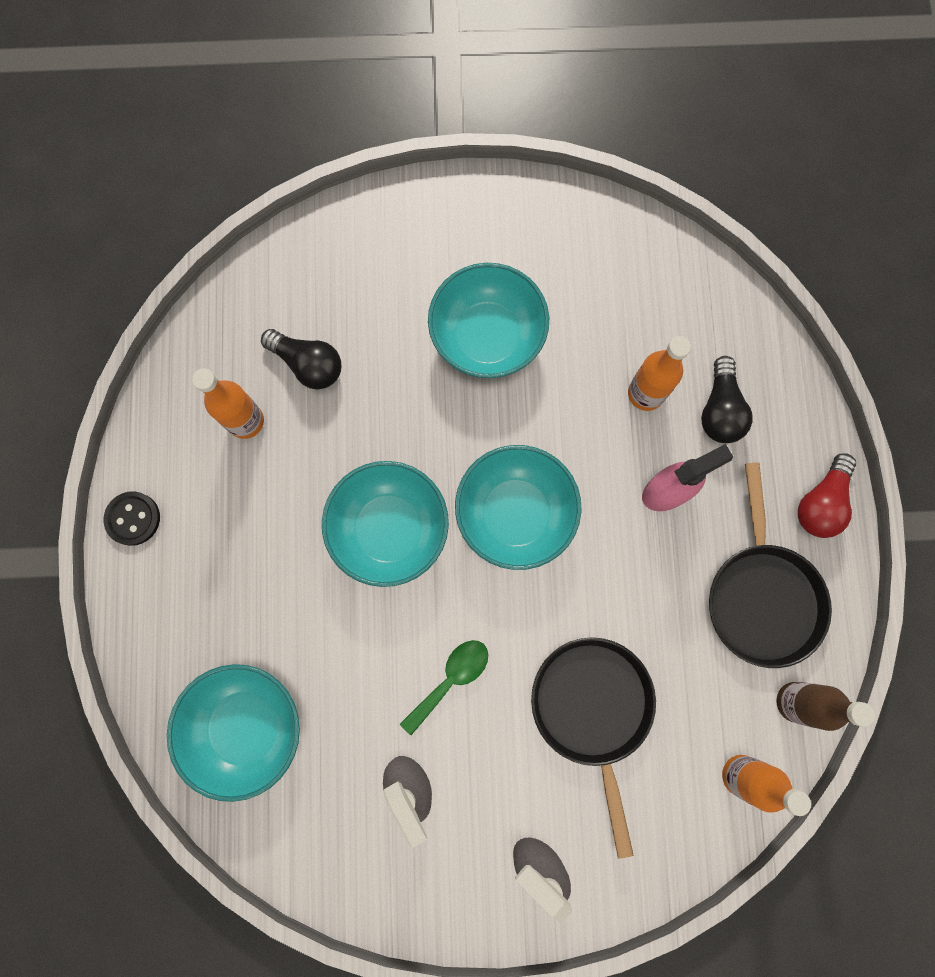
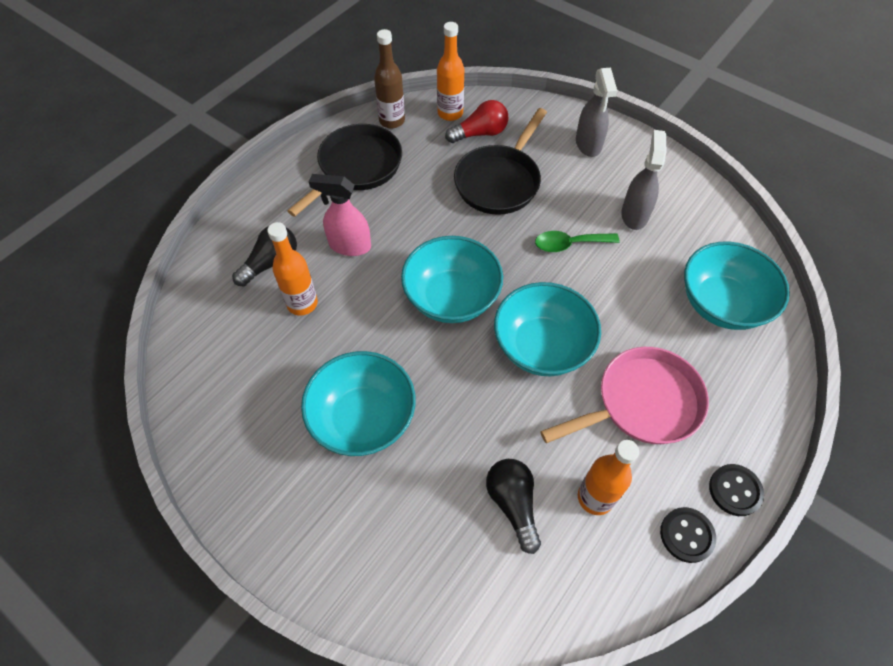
camera: 140 degrees left, 20 degrees down
red light bulb [798,453,856,538] -> red light bulb moved to [445,100,508,143]
none -> pink pan [540,347,709,444]
none -> black button [660,507,716,563]

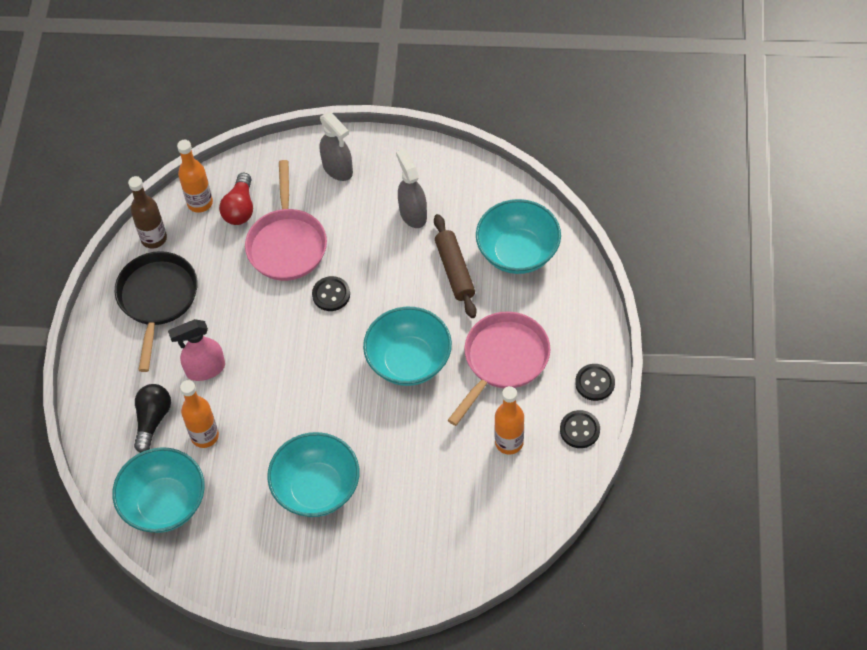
camera: 30 degrees left, 0 degrees up
turquoise bowl [401,236,503,323] -> turquoise bowl moved to [112,447,205,533]
red light bulb [445,100,508,143] -> red light bulb turned 150 degrees clockwise [219,173,253,225]
black pan [454,108,547,215] -> pink pan [245,160,327,281]
black light bulb [486,459,541,554] -> none
green spoon [535,231,620,252] -> none
none -> black button [312,276,350,311]
none -> brown rolling pin [434,214,477,318]

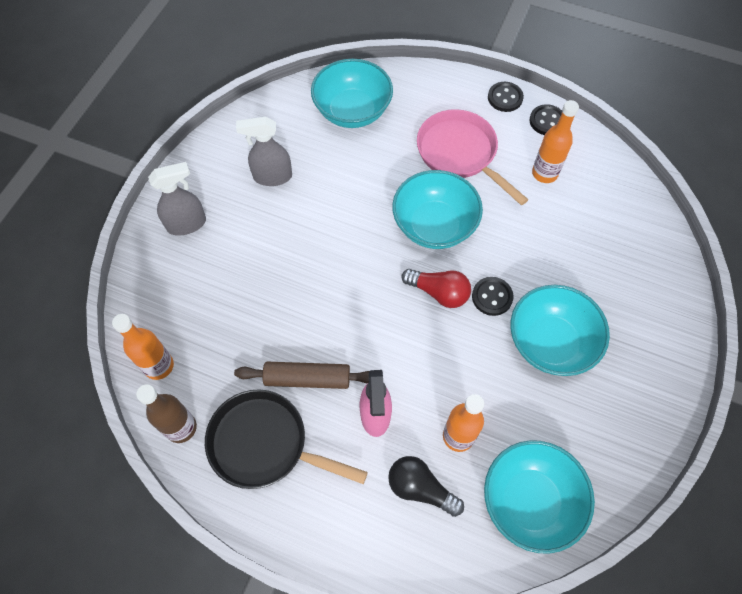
camera: 75 degrees left, 5 degrees up
red light bulb [219,173,253,225] -> red light bulb moved to [401,269,471,308]
pink pan [245,160,327,281] -> none
black button [312,276,350,311] -> black button moved to [472,277,514,316]
brown rolling pin [434,214,477,318] -> brown rolling pin moved to [234,362,370,389]

